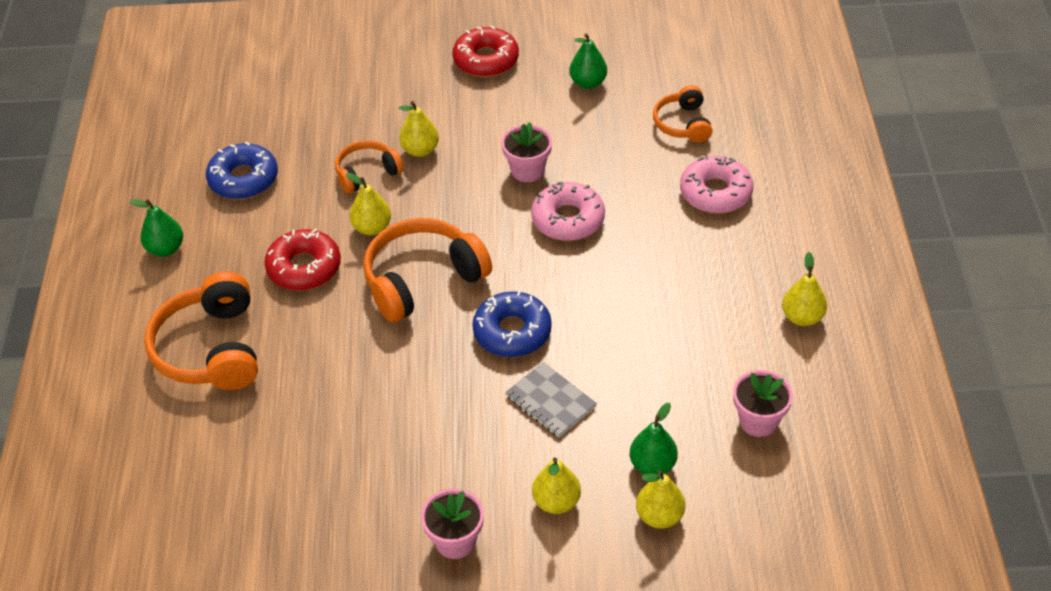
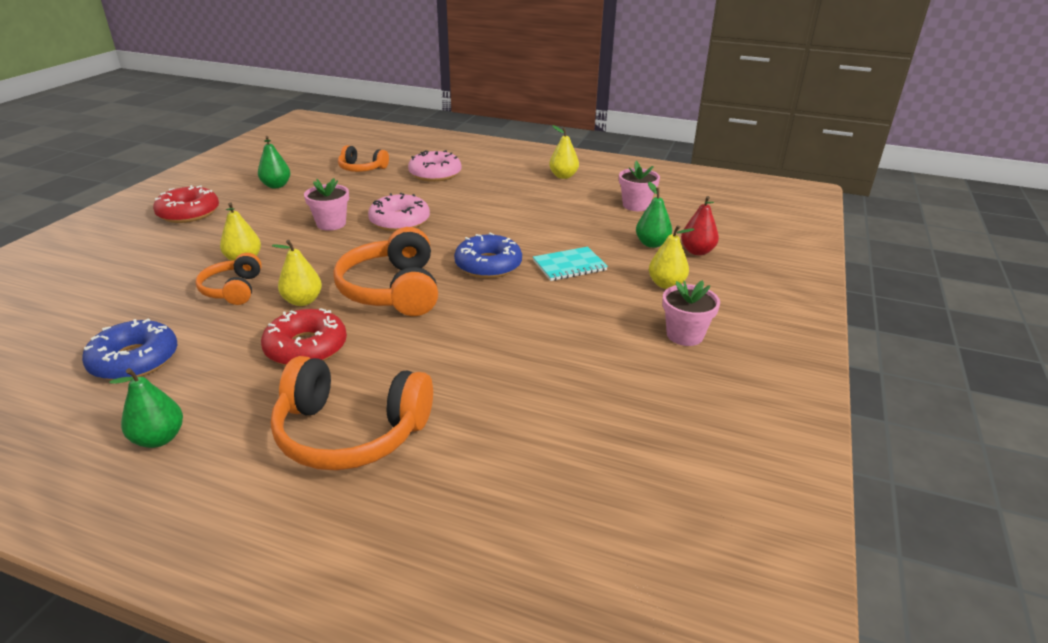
camera: 70 degrees left, 15 degrees down
grey notebook [505,362,597,437] -> turquoise notebook [533,247,608,281]
yellow pear [636,470,685,529] -> red pear [681,196,719,256]

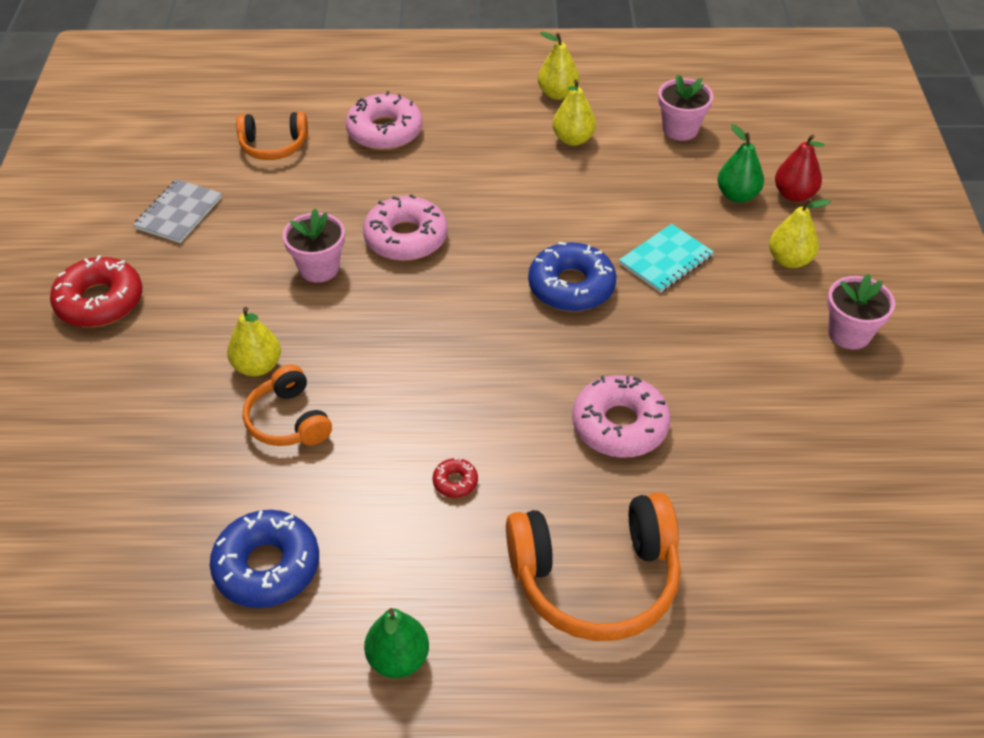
camera: 20 degrees left, 15 degrees up
green pear [258,136,291,188] -> grey notebook [133,179,222,243]
red donut [261,308,347,365] -> red donut [433,458,478,498], size x0.45
yellow pear [272,240,322,306] -> yellow pear moved to [552,79,596,146]
orange headphones [333,227,438,316] -> none
none -> pink donut [572,375,671,458]

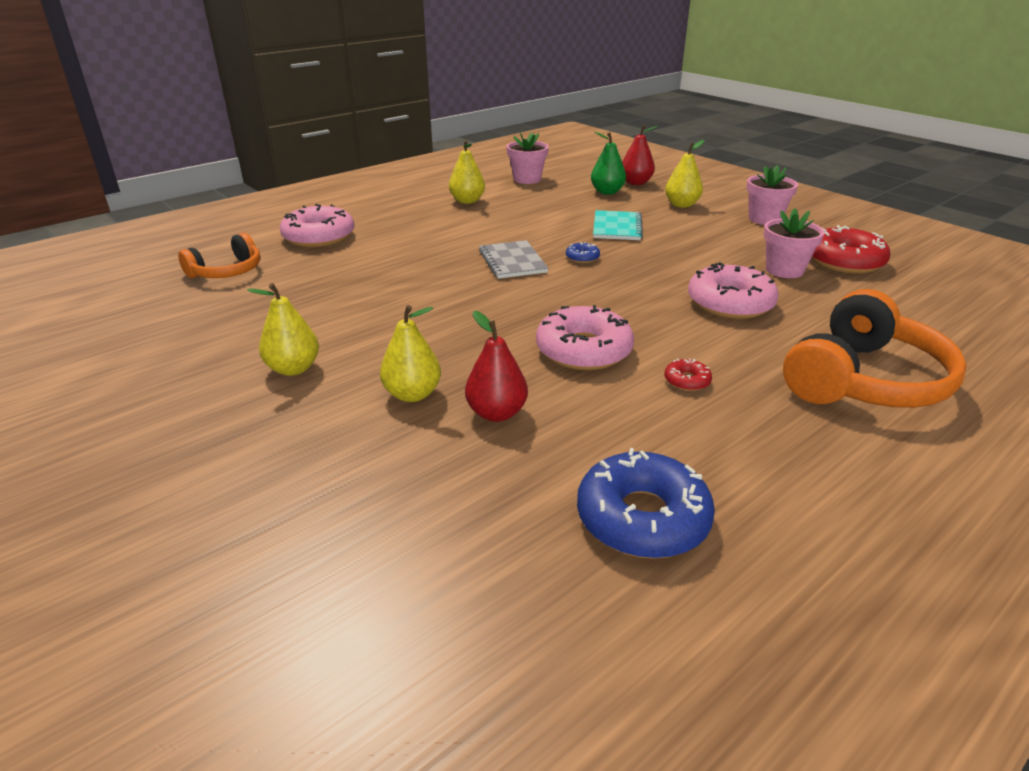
camera: 40 degrees left, 15 degrees down
red donut [50,255,142,327] -> red donut moved to [811,225,891,274]
grey notebook [133,179,222,243] -> grey notebook moved to [479,240,548,279]
orange headphones [243,365,332,446] -> red pear [465,311,528,422]
pink flower pot [283,208,345,282] -> pink flower pot moved to [764,208,825,278]
pink donut [363,194,448,261] -> pink donut moved to [536,305,634,370]
green pear [364,608,429,678] -> none
blue donut [528,242,616,312] -> blue donut [566,242,600,263], size x0.45
yellow pear [538,31,580,100] -> yellow pear moved to [247,283,319,376]

